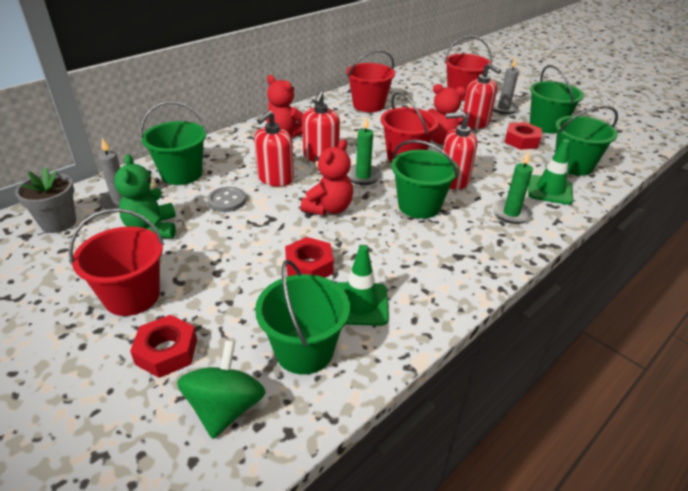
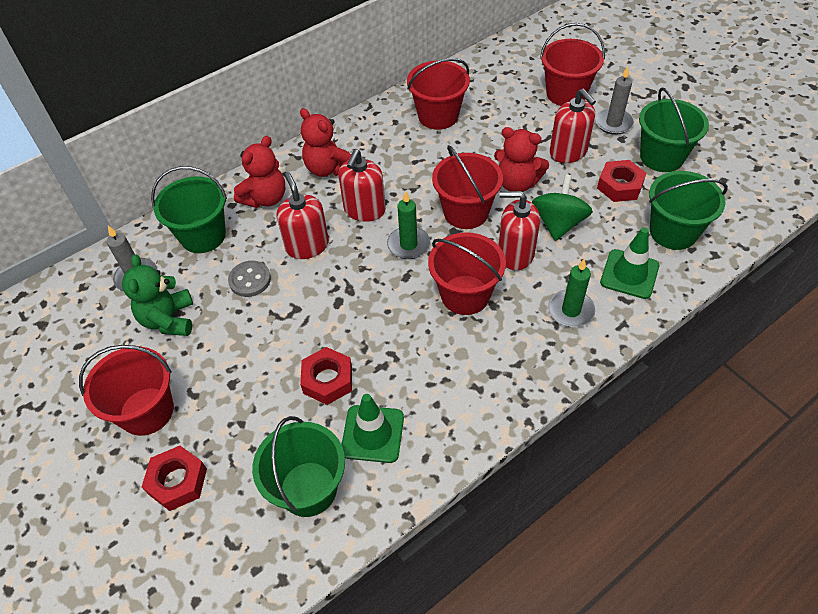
camera: 10 degrees right, 15 degrees up
grey flower pot [15,167,76,233] -> none
green spinning top [177,340,266,439] -> green spinning top moved to [532,174,593,241]
red soap dispenser [254,110,294,187] -> red soap dispenser turned 120 degrees clockwise [277,172,329,259]
red teddy bear [301,139,353,215] -> red teddy bear moved to [234,136,285,208]
green bucket [391,140,459,219] -> red bucket [428,232,506,315]

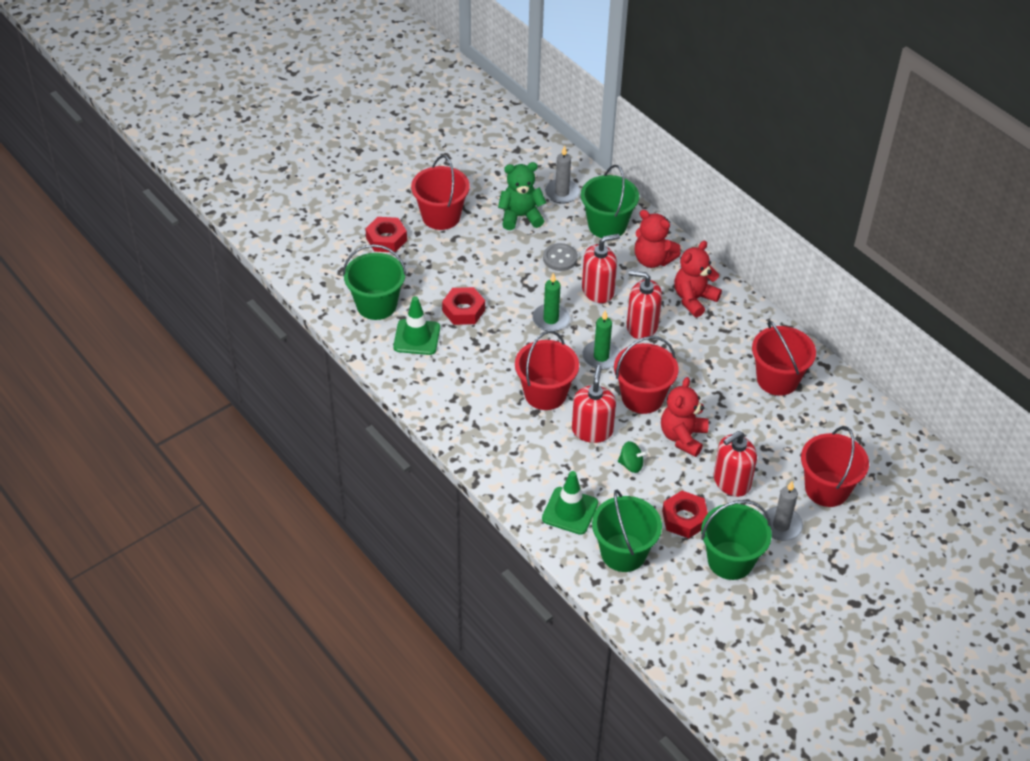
camera: 85 degrees right, 5 degrees down
green spinning top [532,174,593,241] -> green spinning top [618,441,647,473], size x0.57
green candle [548,259,596,327] -> green candle moved to [532,273,570,331]

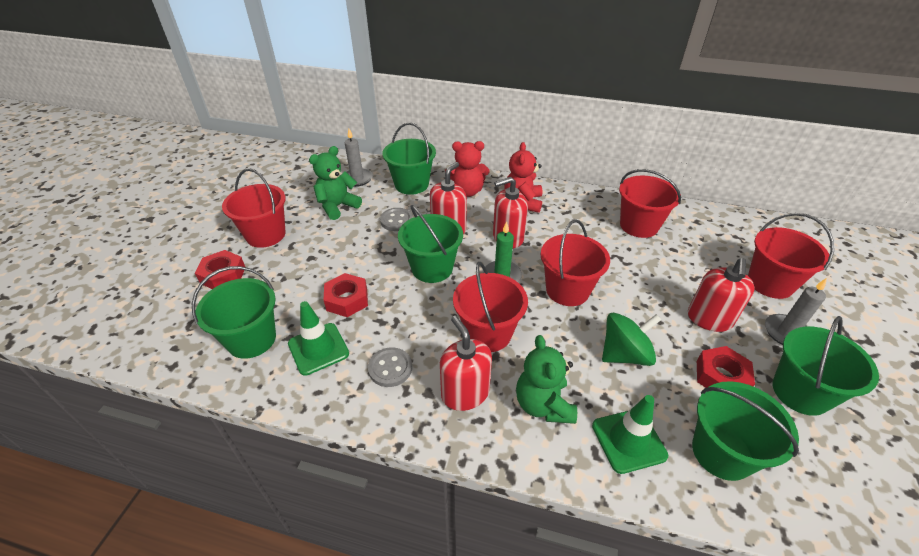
camera: 35 degrees left, 5 degrees down
green candle [532,273,570,331] -> green bucket [398,205,463,283]
red soap dispenser [572,365,616,443] -> red soap dispenser moved to [440,316,492,411]
green spinning top [618,441,647,473] -> green spinning top [602,313,662,366], size x1.76
red teddy bear [661,377,709,457] -> none
none -> grey button [368,347,412,387]
none -> green teddy bear [516,335,577,424]

